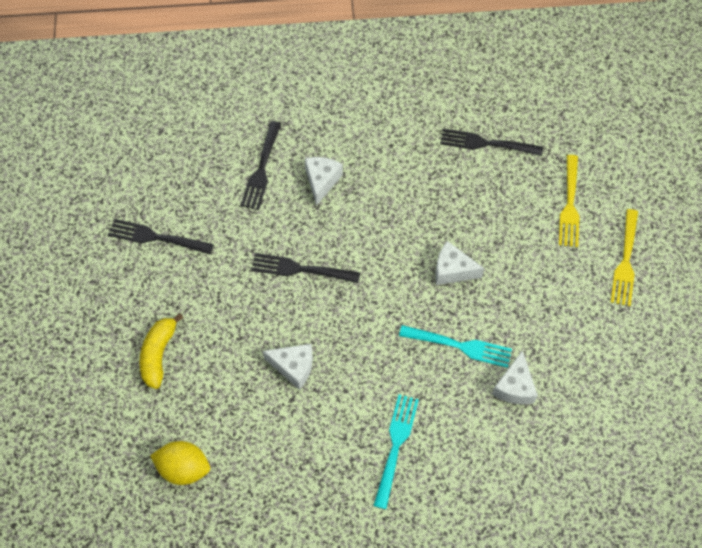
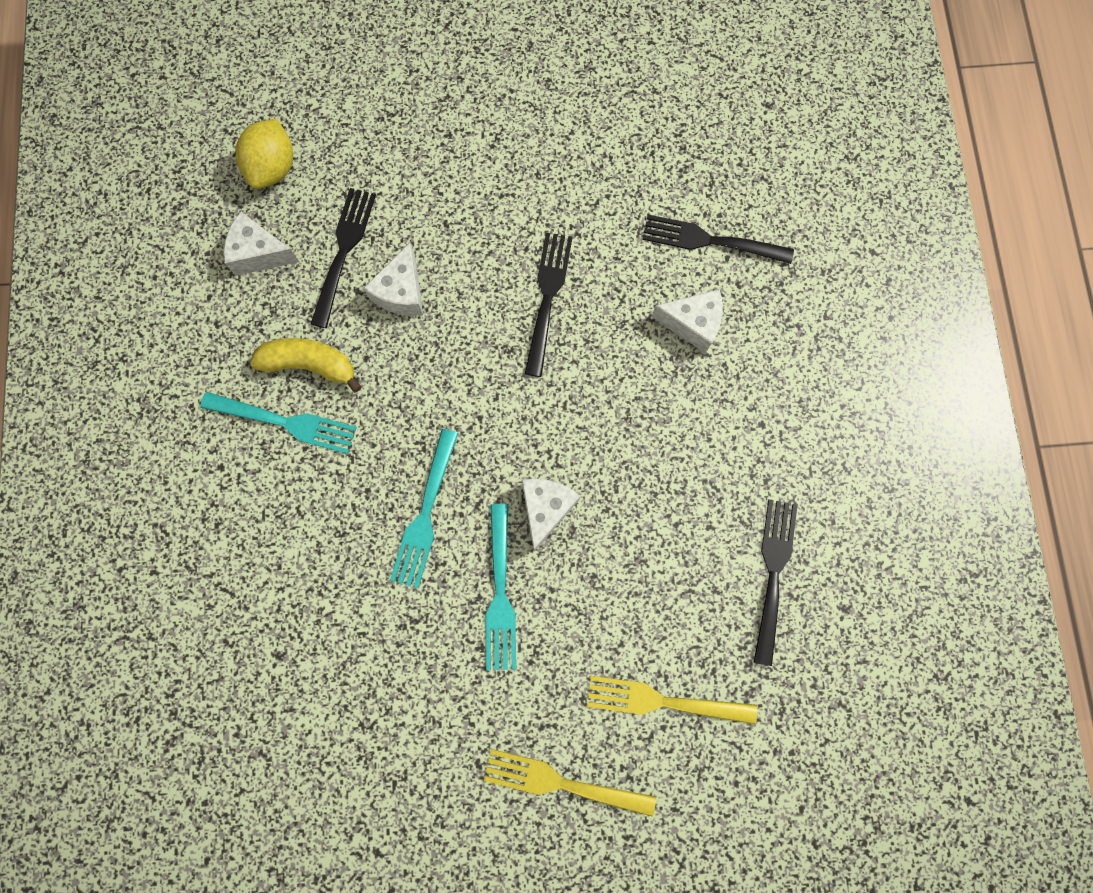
camera: 90 degrees right, 15 degrees up
black fork [108,219,214,254] -> black fork moved to [311,188,376,328]
yellow banana [139,313,184,389] -> yellow banana moved to [250,338,362,393]
white cheese [492,350,538,404] -> white cheese moved to [224,212,299,276]
none -> turquoise fork [486,504,516,670]

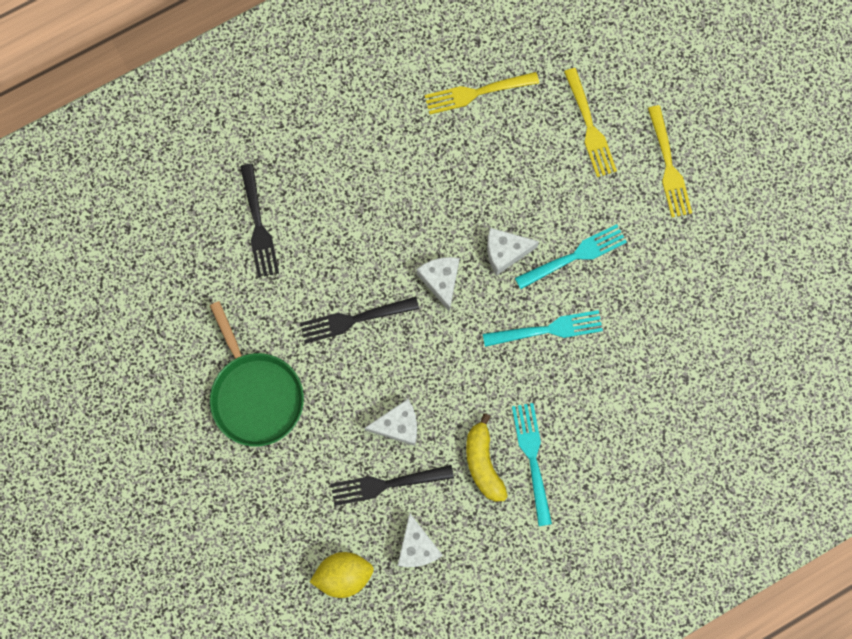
camera: 115 degrees left, 0 degrees up
white cheese [651,289,723,353] -> white cheese moved to [416,257,460,312]
black fork [753,499,798,666] -> yellow fork [424,72,539,114]
none -> green pan [210,301,304,446]

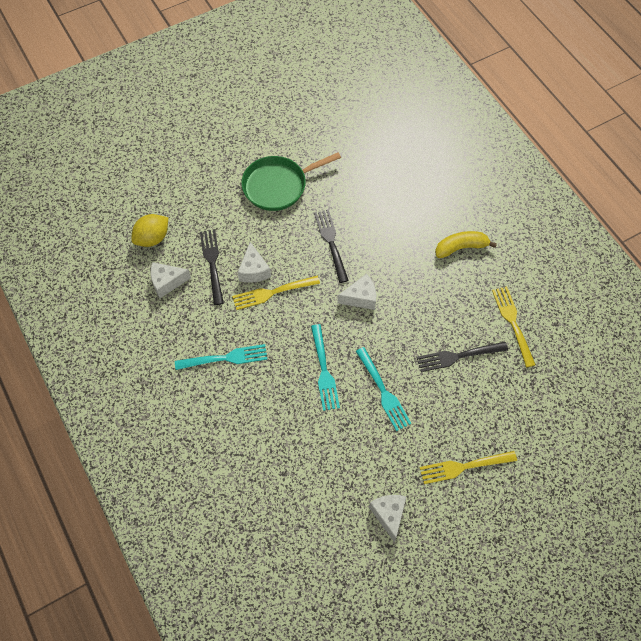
camera: 90 degrees right, 15 degrees down
black fork [240,163,279,278] -> black fork moved to [416,342,508,372]
yellow lemon [310,552,374,598] -> yellow lemon turned 60 degrees clockwise [131,214,168,247]
yellow banana [466,413,508,502] -> yellow banana moved to [435,231,497,258]
white cheese [487,228,539,276] -> white cheese moved to [369,495,407,543]
yellow fork [564,68,617,177] -> yellow fork moved to [232,276,320,310]

